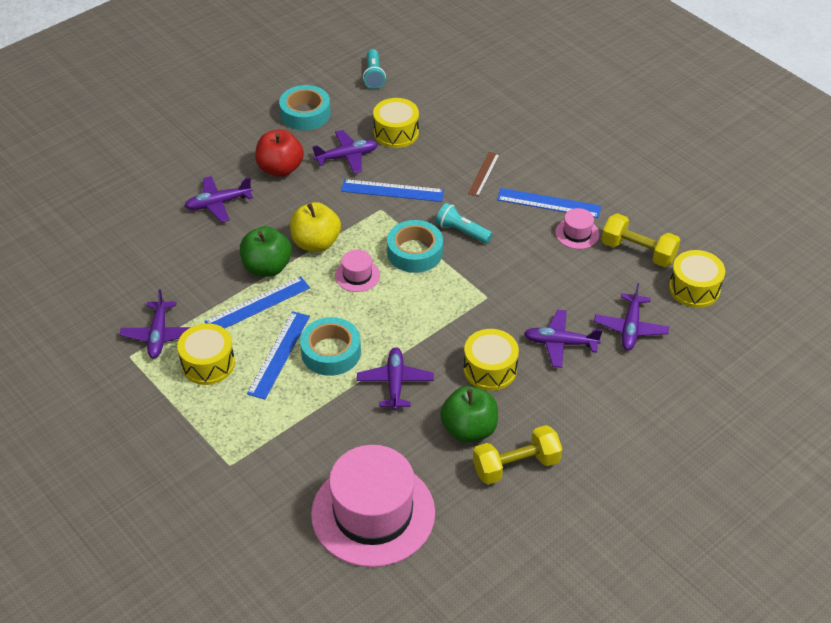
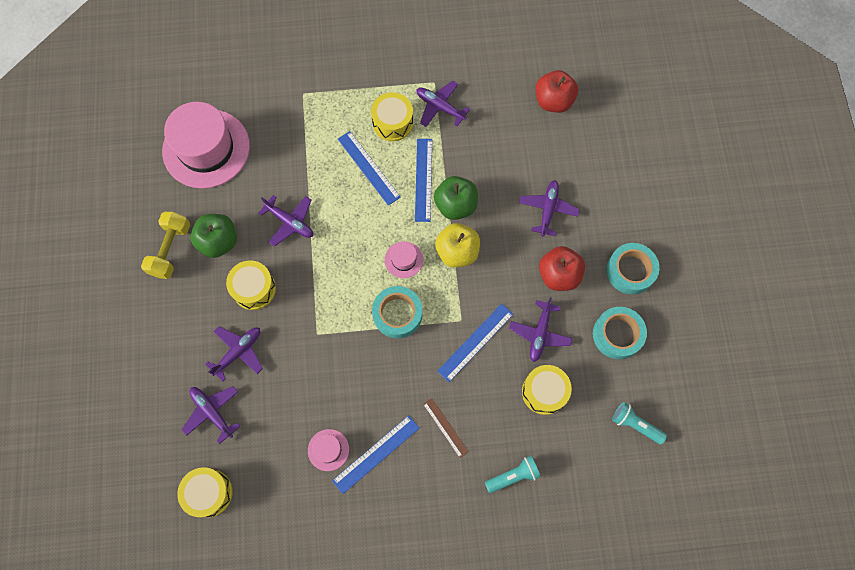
camera: 125 degrees right, 25 degrees up
turquoise tape [300,317,361,376] -> turquoise tape moved to [606,243,659,294]
turquoise flashlight [436,203,492,243] -> turquoise flashlight moved to [485,456,541,493]
yellow dumbbell [602,213,680,267] -> none
none -> red apple [535,70,578,113]

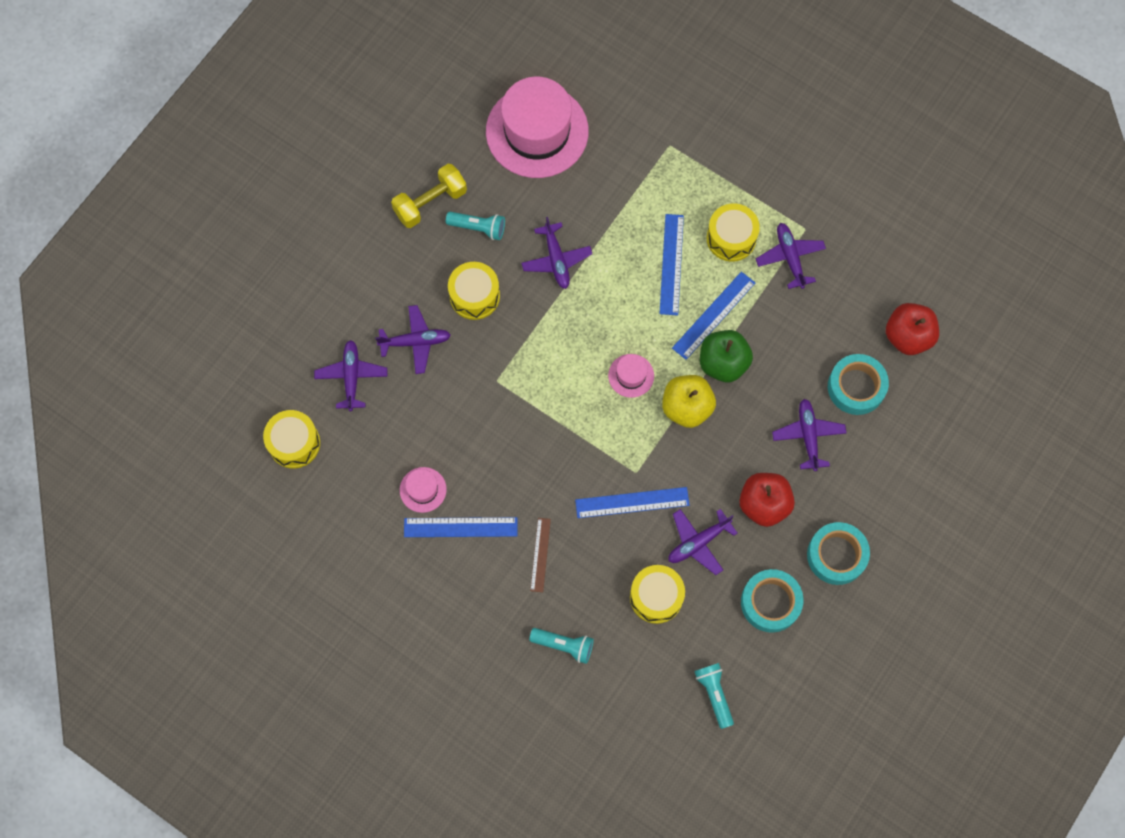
camera: 40 degrees right, 0 degrees up
green apple [190,214,237,258] -> turquoise flashlight [446,212,505,240]
turquoise tape [372,286,422,338] -> turquoise tape moved to [828,354,889,415]
purple plane [519,180,580,237] -> purple plane turned 60 degrees counterclockwise [772,399,846,471]

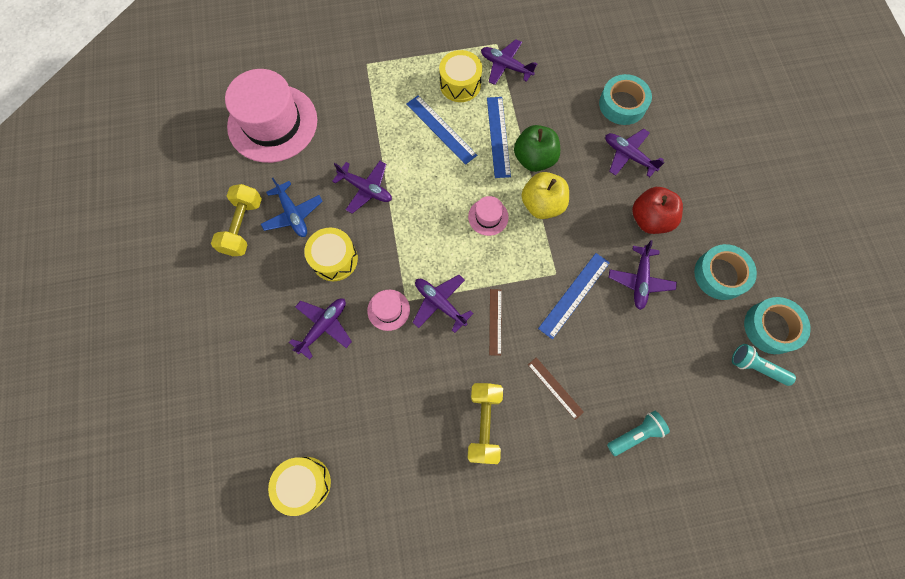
camera: 45 degrees left, 0 degrees up
purple plane [314,340,387,411] -> purple plane moved to [413,275,474,333]
pink hat [400,467,447,513] -> pink hat moved to [367,290,410,331]
blue ruler [404,517,518,537] -> yellow dumbbell [467,383,503,464]
turquoise flashlight [446,212,505,240] -> blue plane [261,178,323,237]
yellow drum [630,565,685,624] -> none
turquoise tape [807,522,870,585] -> turquoise tape moved to [744,297,811,354]
red apple [886,303,939,355] -> none
none -> brown ruler [489,289,502,356]

